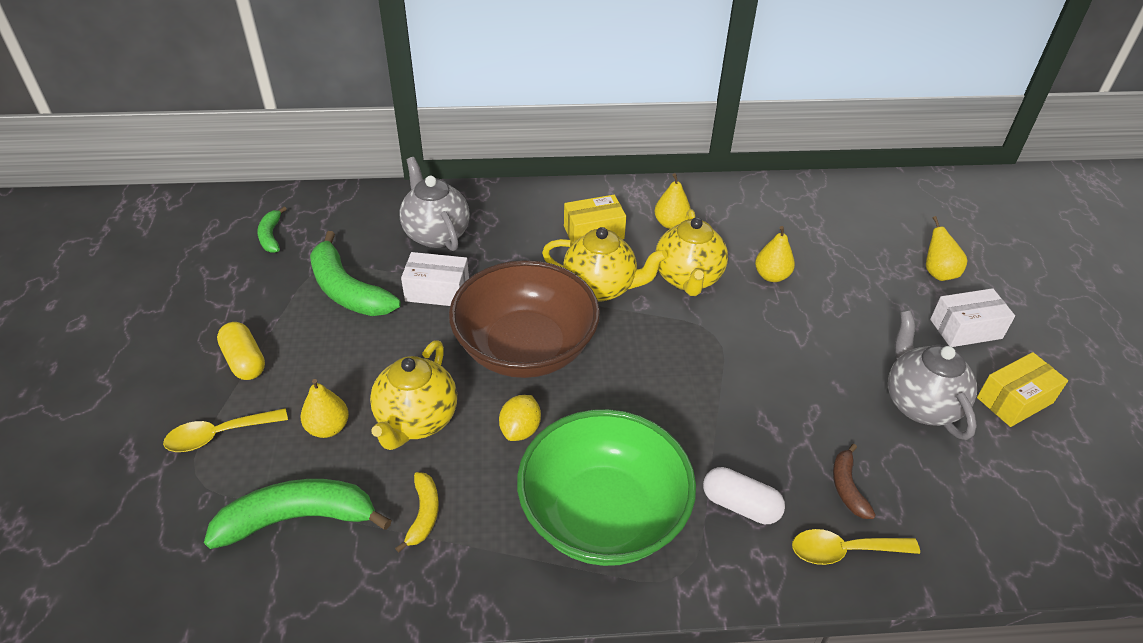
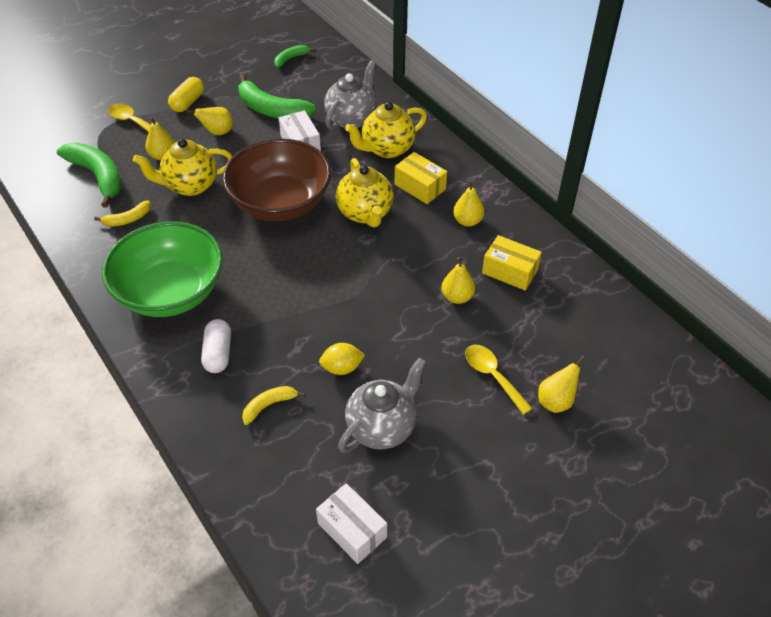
camera: 60 degrees right, 5 degrees up
green banana [310,231,401,316] -> green banana turned 75 degrees counterclockwise [238,74,316,118]
yellow lemon [499,395,541,441] -> yellow lemon moved to [319,343,365,375]
yellow teapot [655,209,728,296] -> yellow teapot moved to [345,102,427,158]
yellow spoon [792,529,920,565] -> yellow spoon moved to [465,345,533,415]
brown banana [833,444,876,519] -> yellow banana [242,386,305,425]
white box [930,288,1015,347] -> white box moved to [316,483,387,564]
yellow box [977,352,1068,427] -> yellow box moved to [482,235,542,291]
none -> yellow pear [186,107,233,135]

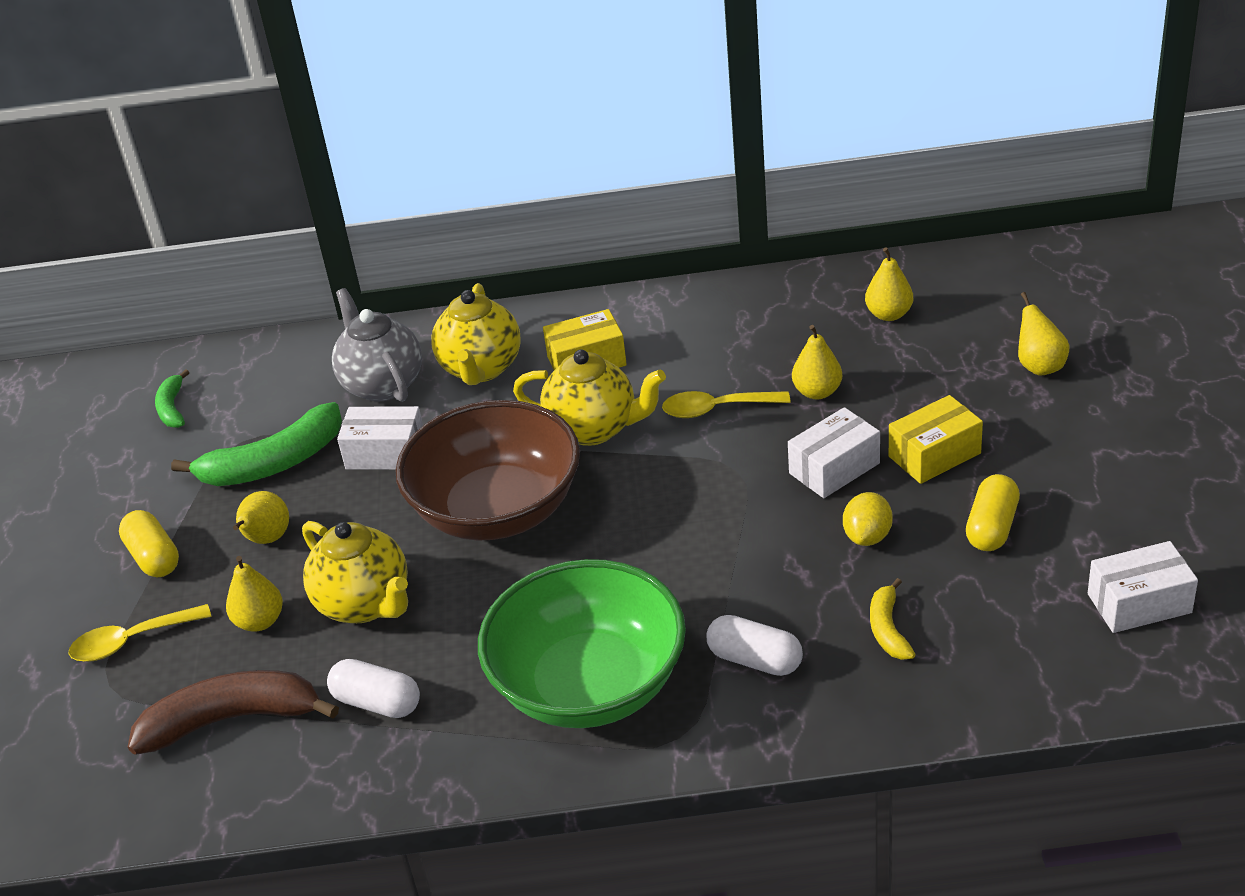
camera: 55 degrees left, 10 degrees down
green banana [57,143,122,208] -> brown banana [128,670,339,755]
yellow banana [94,200,151,226] -> white capsule [327,659,420,718]
yellow teapot [133,138,233,196] -> yellow teapot turned 60 degrees counterclockwise [302,521,408,623]
grey teapot [338,358,426,453] -> yellow capsule [966,474,1020,551]
yellow pear [453,180,485,227] -> yellow pear moved to [865,247,913,321]
yellow spoon [465,345,533,415] -> yellow spoon moved to [662,391,790,418]
yellow box [482,235,542,291] -> yellow box moved to [889,395,983,484]
none -> white box [788,407,880,498]

